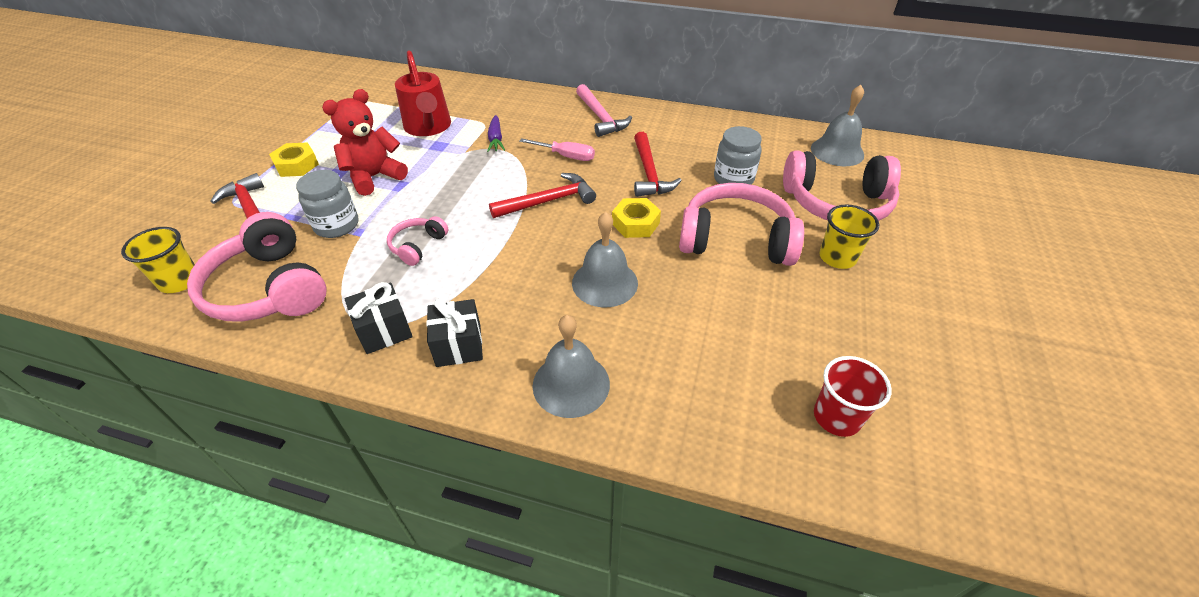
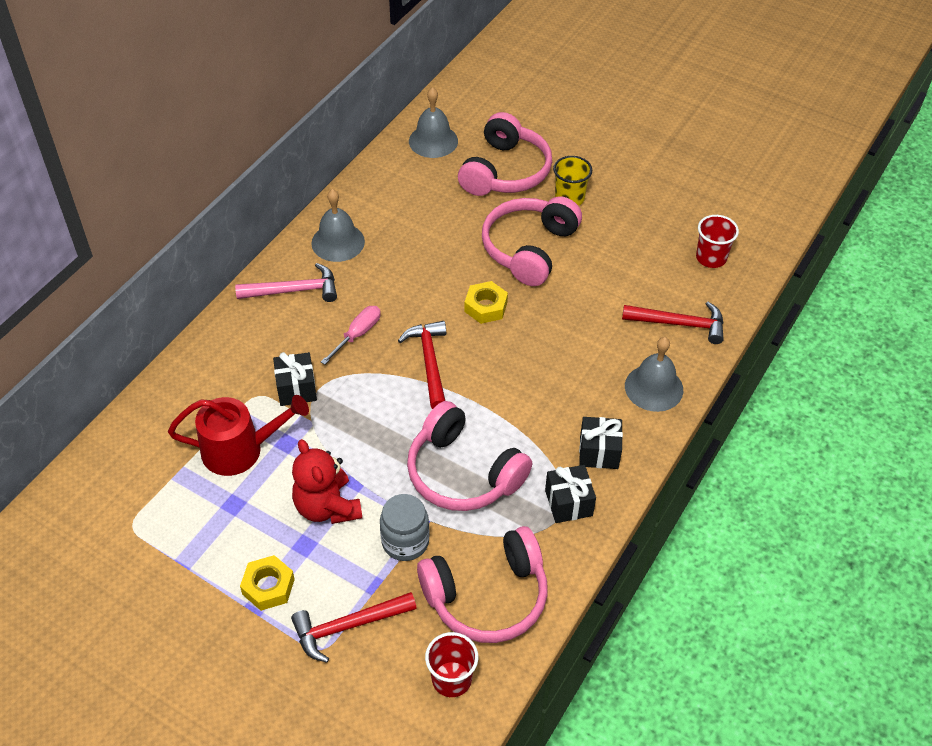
camera: 75 degrees left, 5 degrees up
yellow cup [121,227,195,293] -> red cup [425,632,478,697]
pink headphones [387,216,449,266] -> pink headphones [407,401,532,511], size x2.04
purple carrot [487,115,505,152] -> black gift [273,352,317,406]
grey bell [572,212,638,307] -> grey bell moved to [311,189,365,262]
red hammer [634,132,682,197] -> red hammer moved to [622,302,724,344]
grey jar [714,126,762,185] -> none

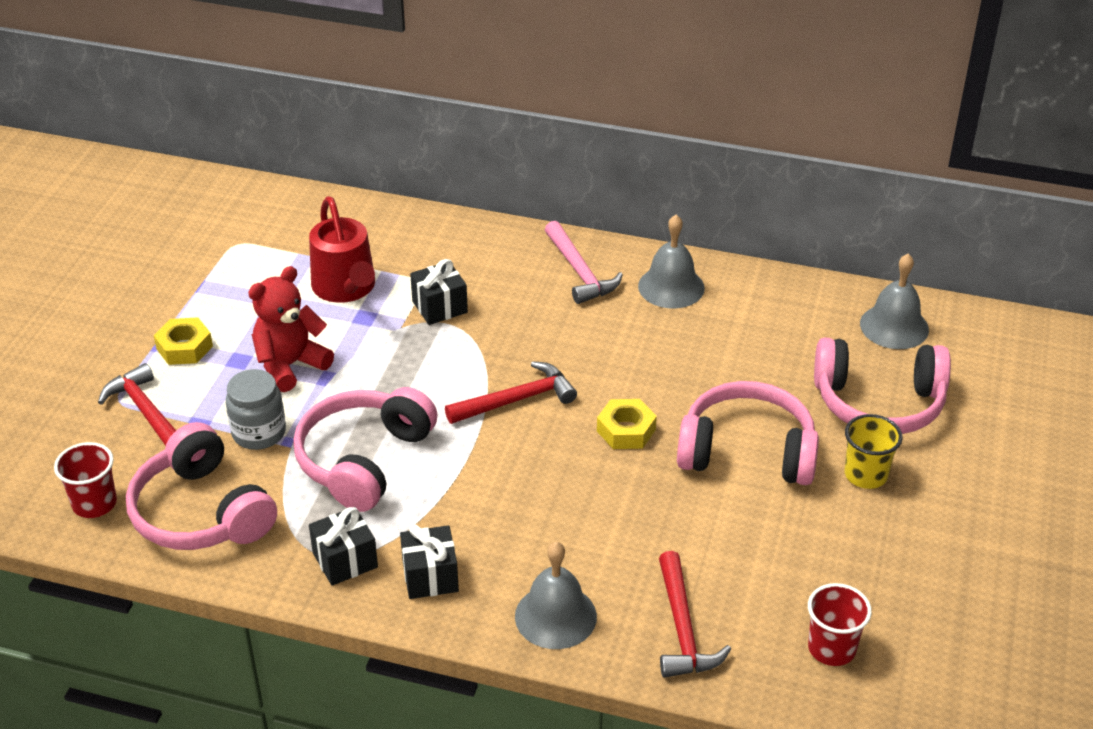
camera: 75 degrees right, 10 degrees down
pink screwdriver [321,306,381,365] -> none

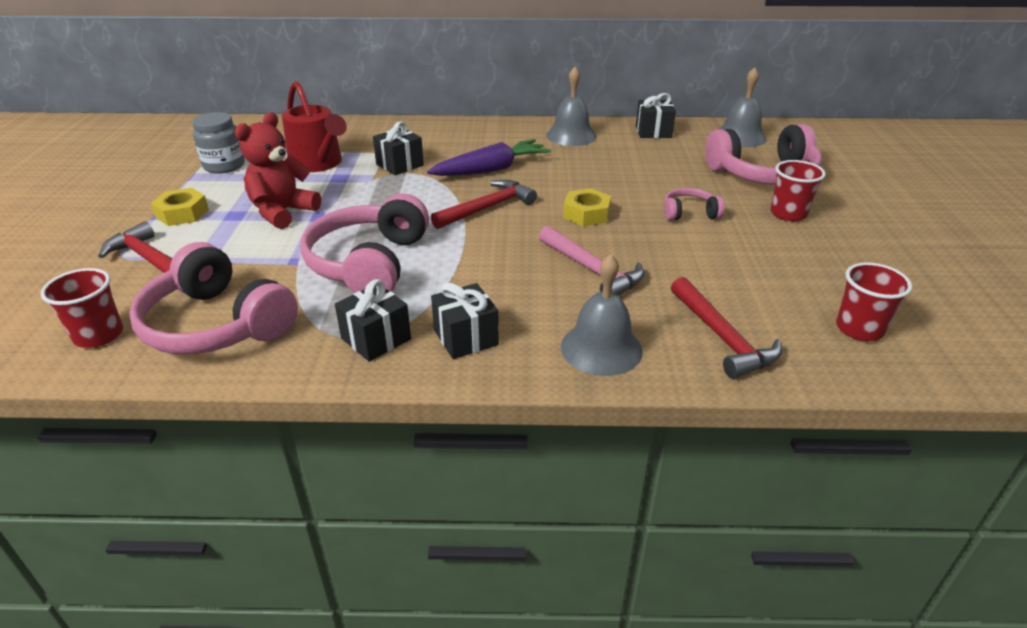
camera: 15 degrees left, 5 degrees down
grey jar [226,369,286,450] -> grey jar moved to [192,112,245,174]
pink hammer [545,221,623,304] -> pink hammer moved to [539,226,644,296]
pink headphones [677,381,819,485] -> pink headphones [664,188,725,221], size x0.49
yellow cup [845,414,903,489] -> red cup [771,160,826,222]
none -> purple carrot [427,139,551,176]
none -> black gift [636,93,676,138]

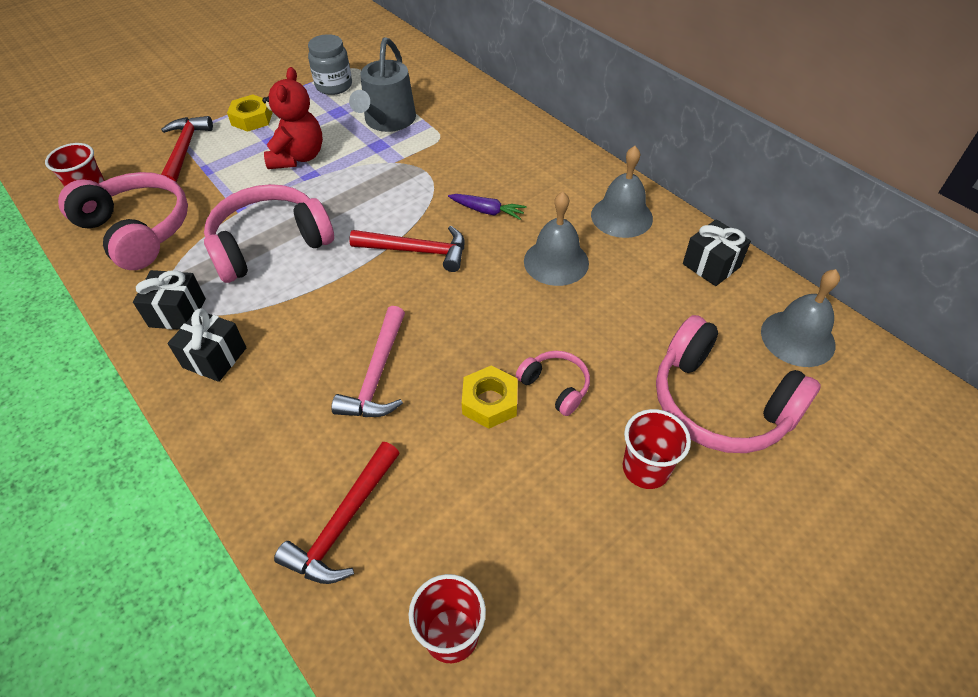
camera: 50 degrees right, 15 degrees up
pink headphones [129,242,298,354] -> pink headphones turned 135 degrees clockwise [58,172,188,270]
red teddy bear [235,112,321,229] -> red teddy bear turned 105 degrees clockwise [262,67,323,169]
red watering can [282,81,347,172] -> grey watering can [349,37,416,132]
black gift [373,121,424,175] -> none
purple carrot [427,139,551,176] -> purple carrot [448,194,527,220], size x0.57
grey bell [561,254,643,376] -> grey bell moved to [524,192,589,286]
yellow nut [563,188,611,226] -> yellow nut moved to [462,366,518,429]

